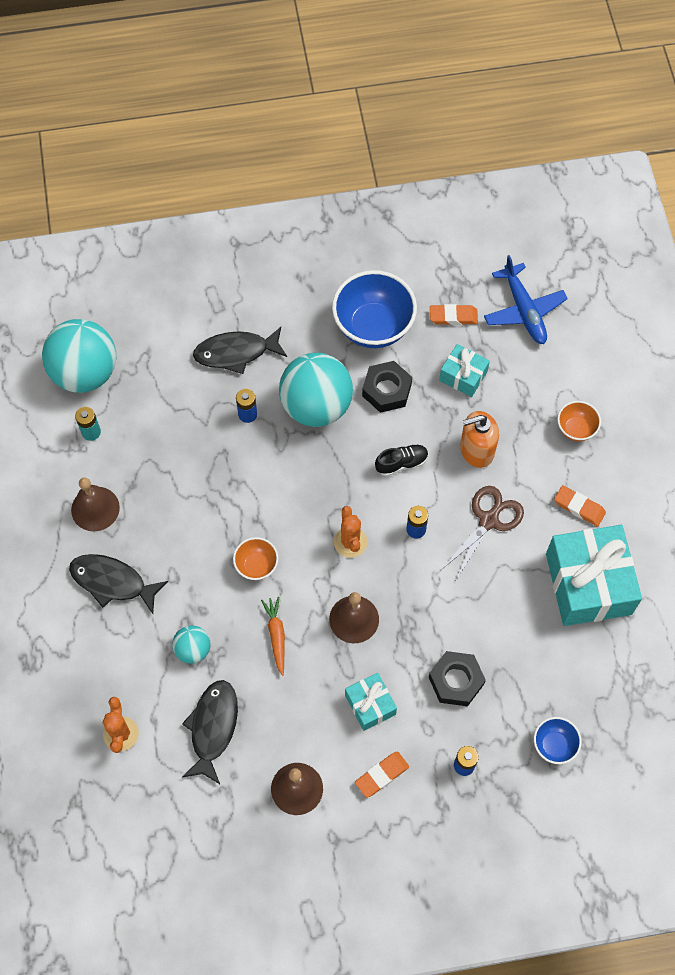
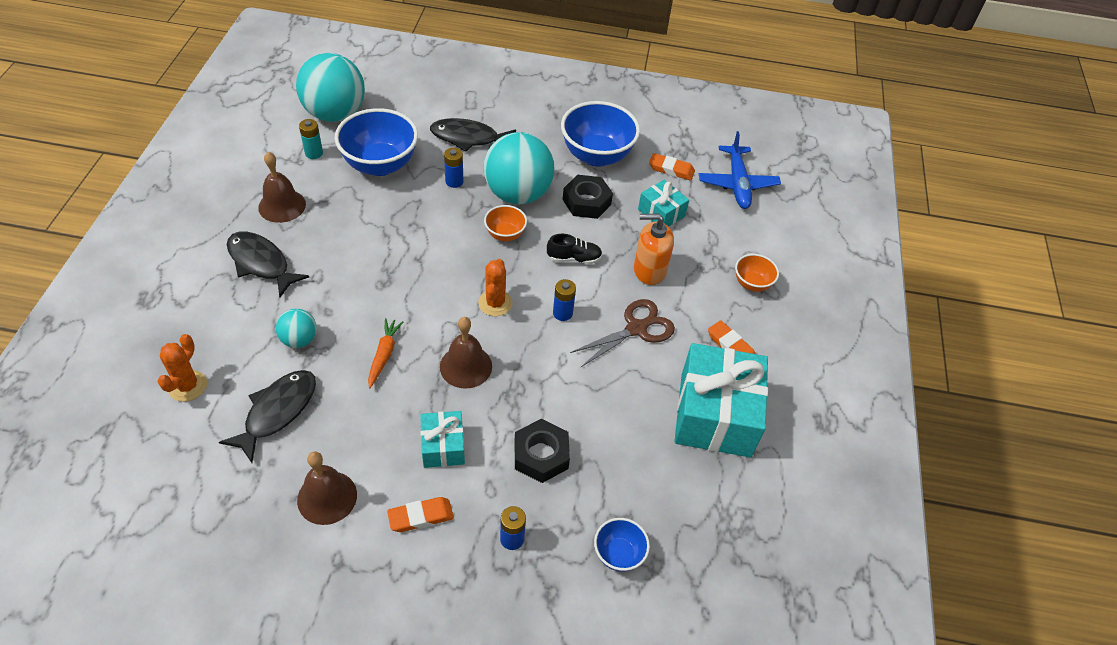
camera: 15 degrees right, 15 degrees down
orange bowl [233,537,278,580] -> orange bowl moved to [484,205,527,241]
none -> blue bowl [335,108,418,176]

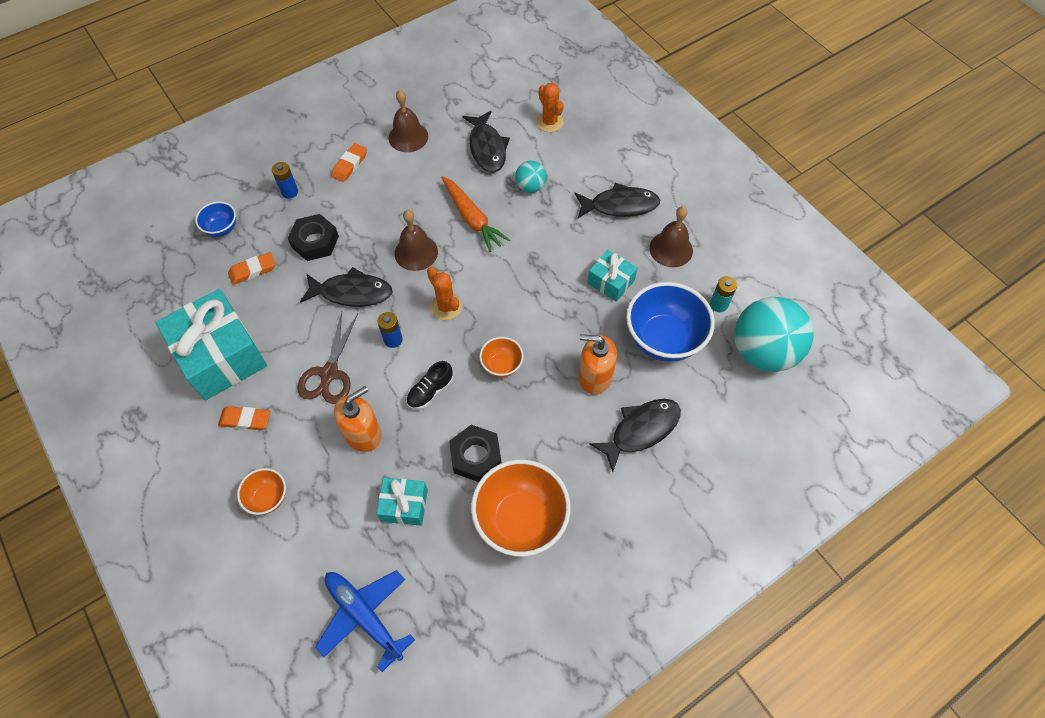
camera: 140 degrees right, 10 degrees up
orange carrot [368,318,403,388] -> orange carrot [441,176,510,252], size x1.53
turquoise gift [420,411,465,468] -> turquoise gift moved to [588,250,637,302]
blue battery [444,148,463,188] -> orange soap dispenser [578,334,617,394]
turquoise ball [483,132,555,204] -> none
blue bowl [561,101,640,167] -> orange bowl [471,460,571,557]
orange eraser [649,153,695,181] -> orange eraser moved to [228,252,275,285]
none -> black fish [300,267,392,307]

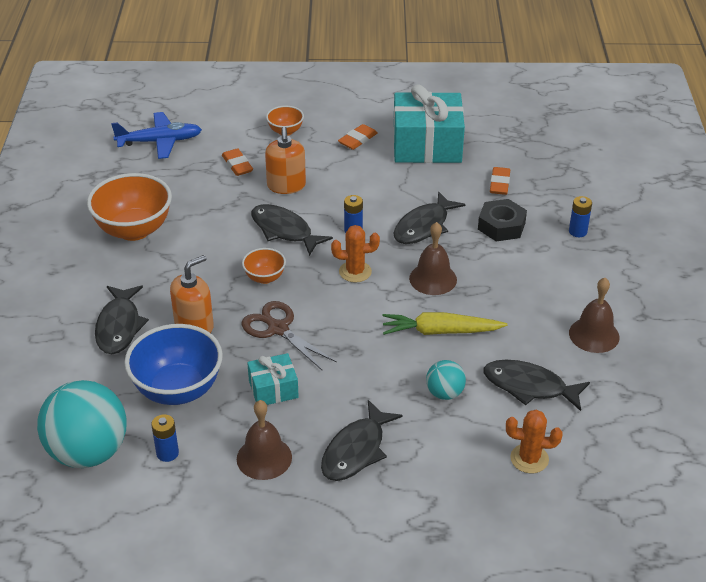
camera: 125 degrees right, 20 degrees down
blue bowl [195,201,236,237] -> none
brown scissors [297,312,358,404] -> brown scissors moved to [242,301,337,371]
orange eraser [331,143,367,182] -> orange eraser moved to [222,148,253,176]
turquoise gift [376,478,428,526] -> none
black shoe [406,361,453,410] -> black fish [251,204,333,256]
orange carrot [441,176,510,252] -> yellow carrot [382,312,508,335]
black nut [449,425,501,482] -> none
turquoise battery [710,276,737,312] -> blue battery [151,414,179,462]

